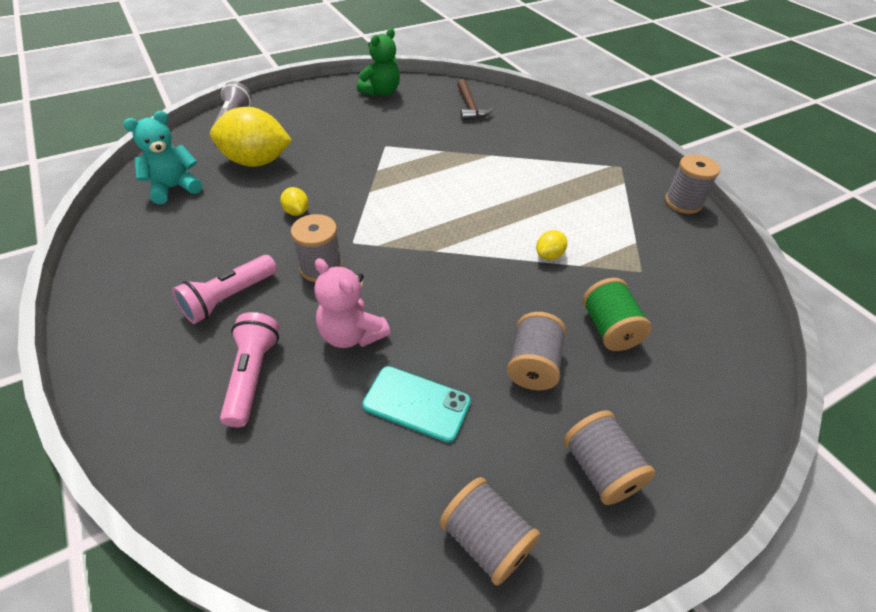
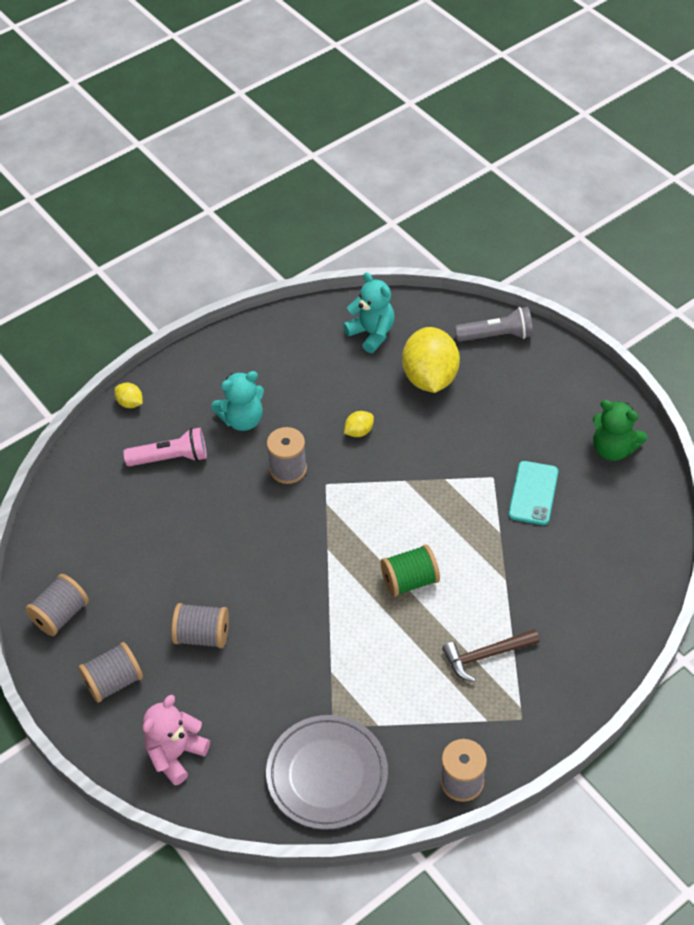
camera: 85 degrees right, 5 degrees up
pink flashlight [172,255,277,324] -> turquoise teddy bear [211,371,264,431]
pink teddy bear [315,258,391,348] -> pink teddy bear moved to [143,695,210,786]
turquoise phone [362,366,471,442] -> turquoise phone moved to [508,461,559,525]
brown hammer [457,79,494,121] -> brown hammer moved to [442,629,539,682]
yellow lemon [536,230,567,260] -> yellow lemon moved to [114,383,143,408]
green spool [583,278,652,351] -> green spool moved to [381,544,440,597]
none -> grey plate [266,715,388,830]

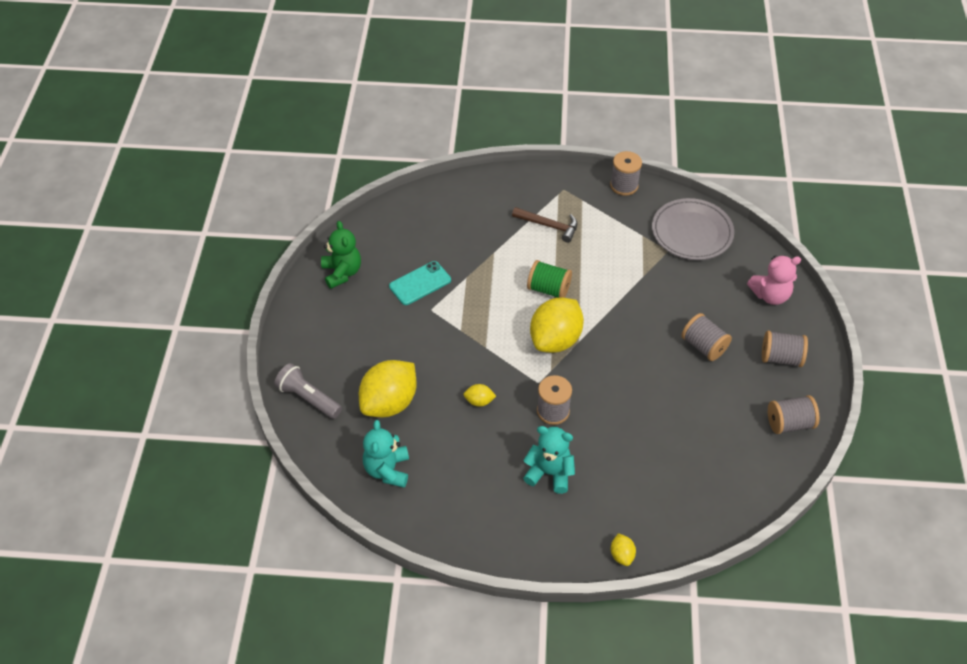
camera: 140 degrees left, 0 degrees up
pink flashlight [123,428,207,467] -> none
none -> yellow lemon [530,297,584,353]

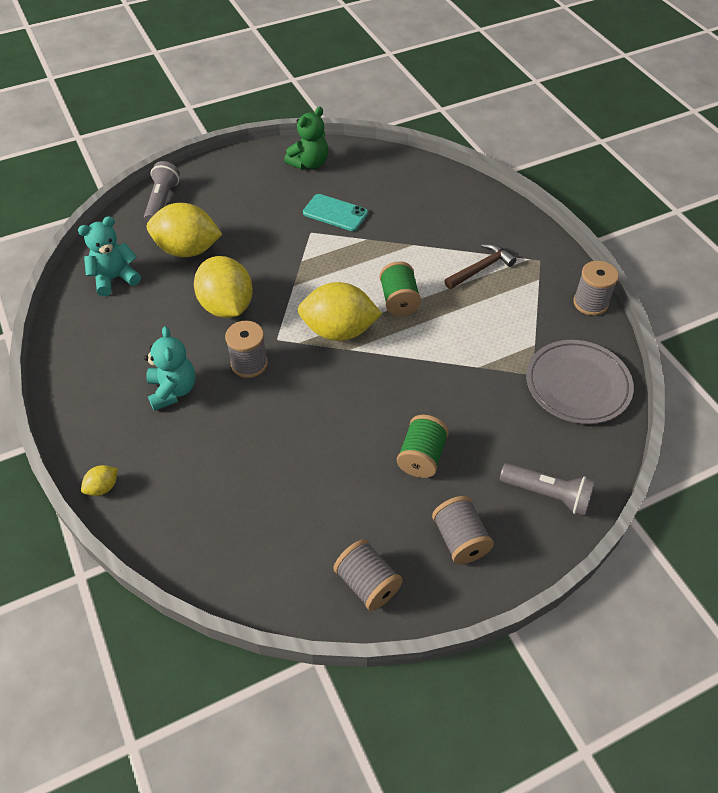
camera: 60 degrees right, 0 degrees up
yellow lemon [463,384,496,407] -> yellow lemon [194,256,253,318], size x2.31
brown hammer [512,207,577,243] -> brown hammer turned 120 degrees counterclockwise [444,243,517,289]
grey spool [681,313,732,361] -> green spool [397,415,449,478]
pink teddy bear [747,255,801,305] -> grey flashlight [500,463,595,516]

